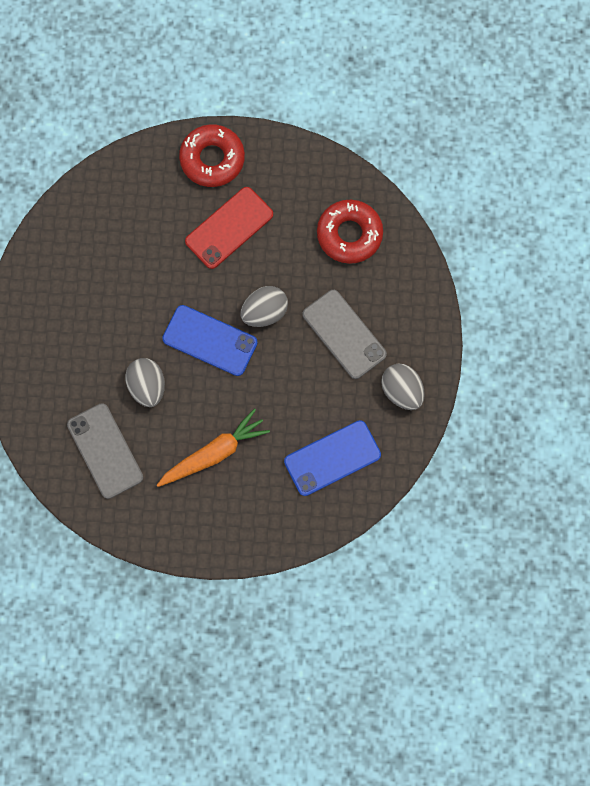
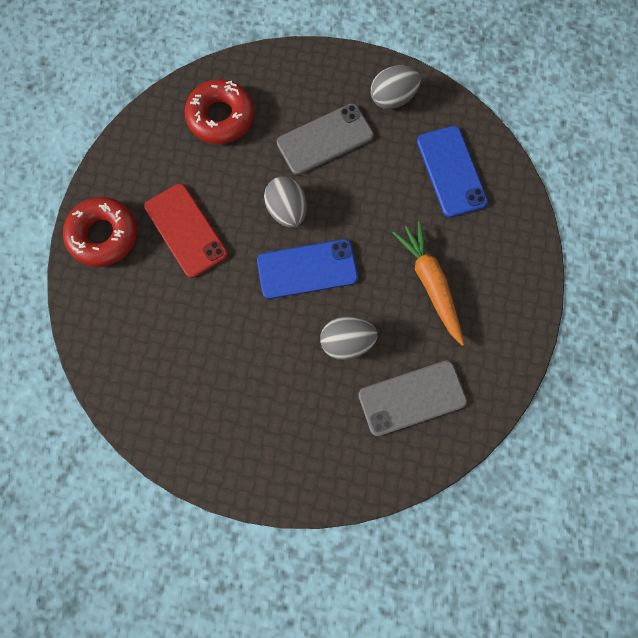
camera: 80 degrees left, 0 degrees up
blue phone [162,305,258,376] -> blue phone turned 45 degrees clockwise [257,239,358,299]

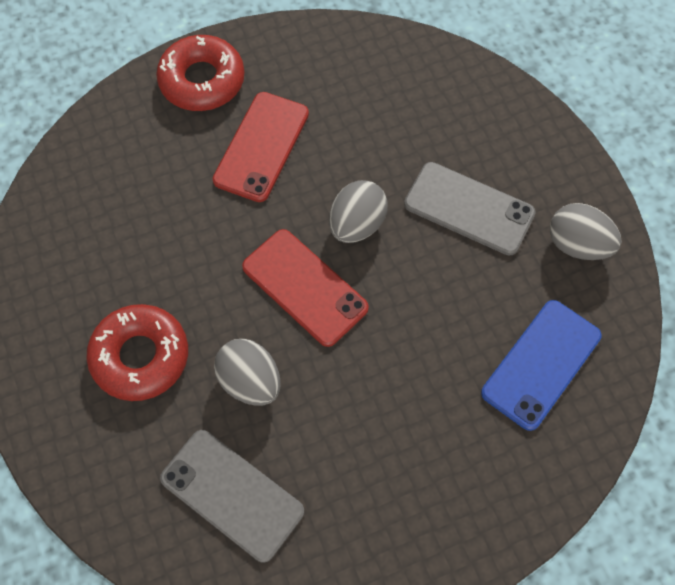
camera: 55 degrees right, 10 degrees down
red donut [184,79,254,144] -> red donut moved to [86,304,188,401]
blue phone [257,239,358,299] -> red phone [242,229,369,347]
orange carrot [393,221,464,346] -> none

